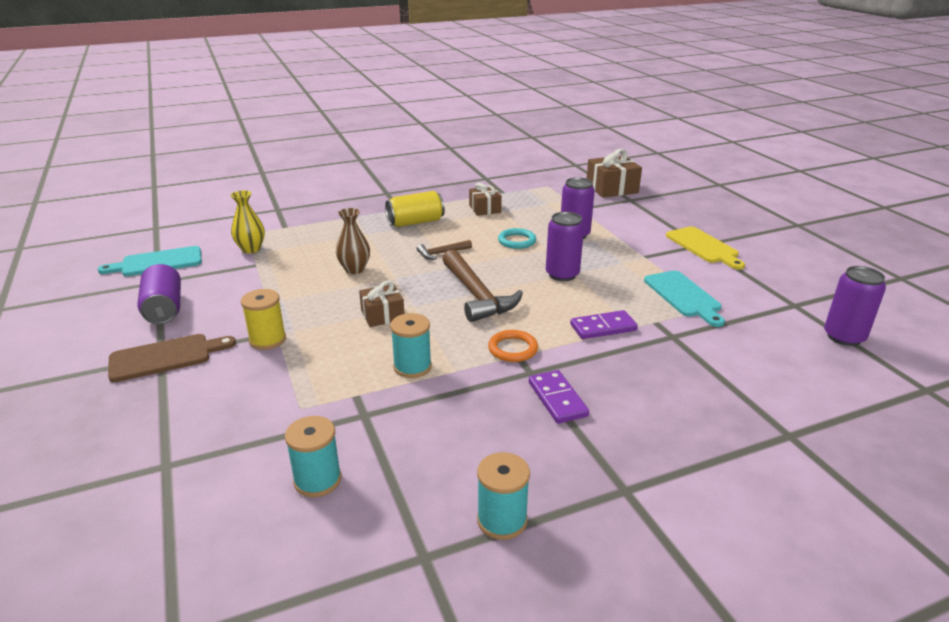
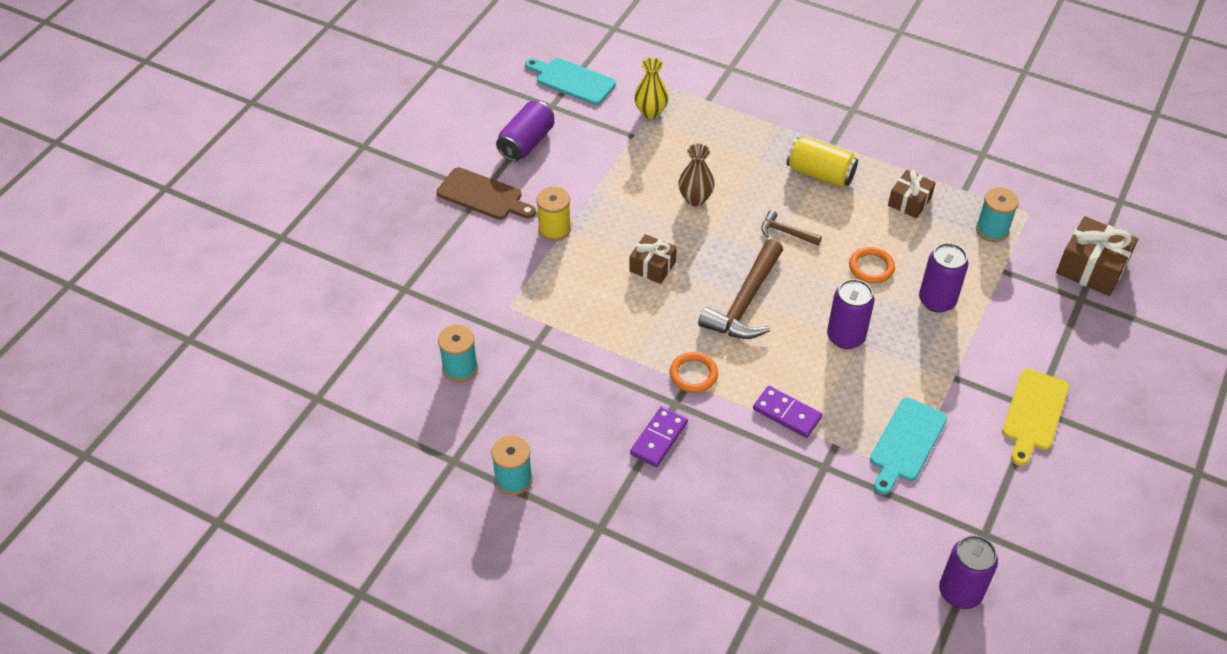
camera: 50 degrees right, 20 degrees up
turquoise spool [390,313,432,378] -> turquoise spool moved to [976,187,1019,242]
turquoise ring [498,228,536,249] -> orange ring [849,247,895,284]

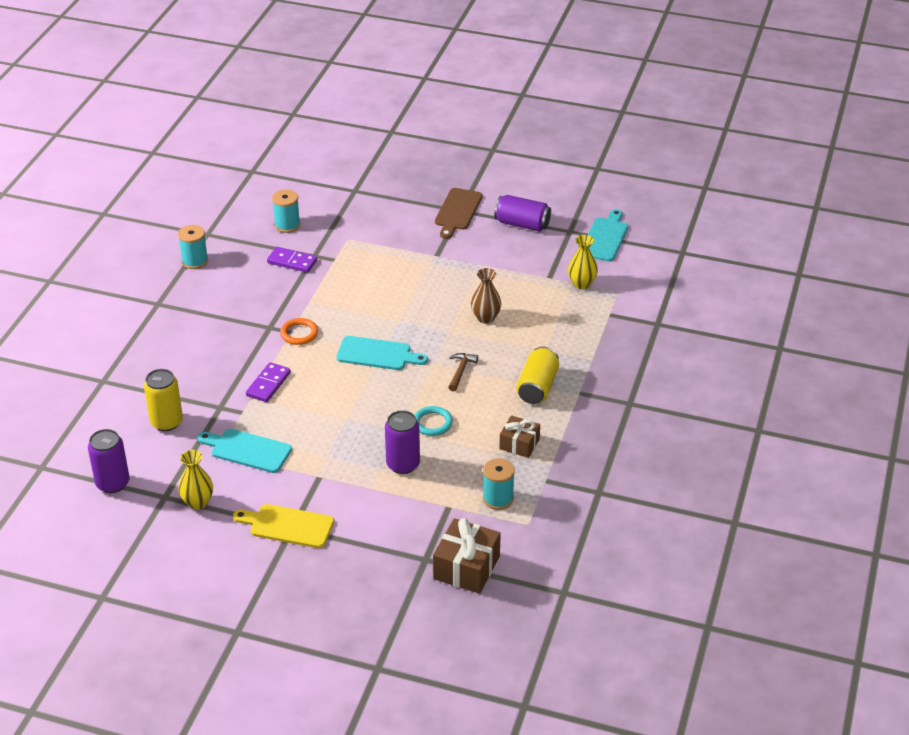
camera: 80 degrees right, 10 degrees down
yellow spool [536,187,571,241] -> none
brown gift [629,234,677,284] -> none
purple domino [630,406,688,467] -> purple domino moved to [267,247,317,273]
brown hammer [698,239,783,339] -> turquoise cutting board [336,336,428,370]
purple can [827,279,874,349] -> none
orange ring [849,247,895,284] -> turquoise ring [415,406,453,436]
none -> yellow can [144,369,183,431]
none -> yellow vase [178,450,213,510]

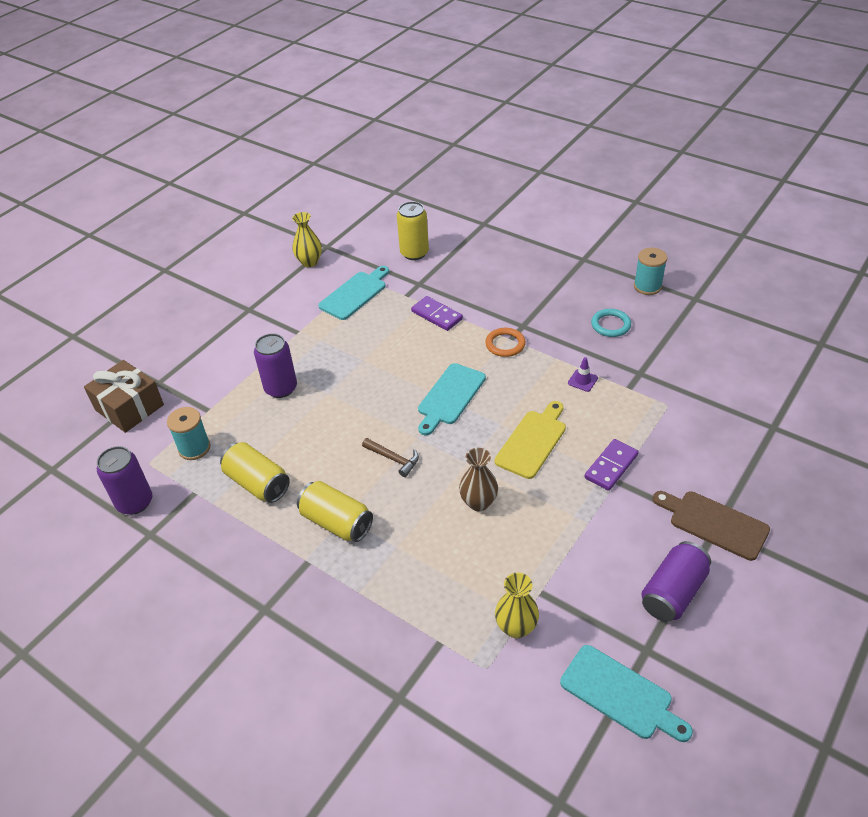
camera: 110 degrees right, 5 degrees up
purple can [88,429,129,493] -> purple can moved to [97,446,152,515]
yellow cutting board [233,504,334,548] -> yellow cutting board moved to [495,401,566,479]
purple domino [267,247,317,273] -> purple domino moved to [584,439,639,491]
turquoise spool [272,189,300,233] -> none
turquoise ring [415,406,453,436] -> turquoise ring moved to [591,309,631,337]
brown gift [499,415,540,458] -> yellow can [220,442,290,503]
none -> purple traffic cone [568,357,598,392]

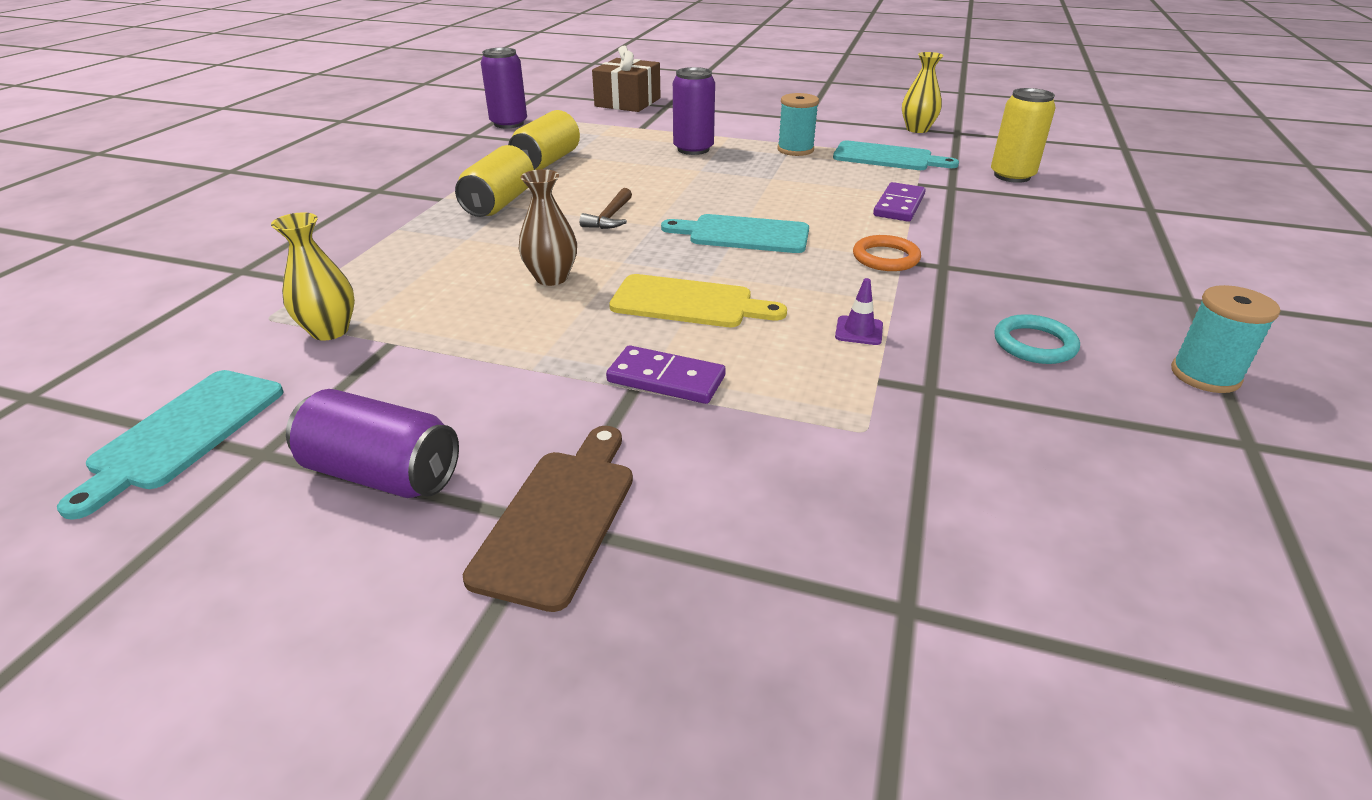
camera: 70 degrees right, 10 degrees down
turquoise spool [167,407,211,460] -> turquoise spool moved to [777,93,819,156]

